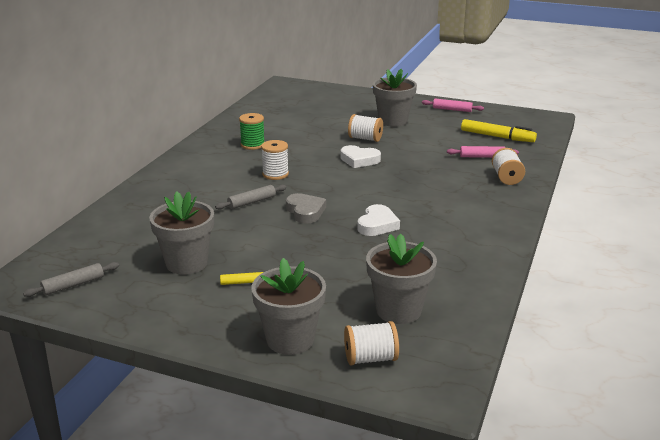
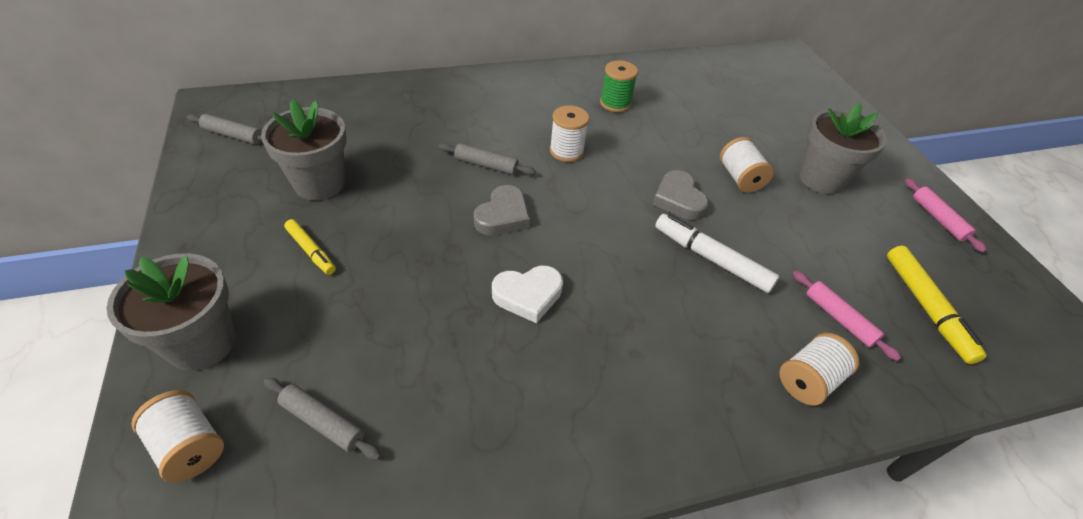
camera: 50 degrees right, 20 degrees up
white heart [340,145,381,168] -> grey heart [652,170,709,220]
grey flower pot [366,233,437,324] -> grey rolling pin [264,378,382,460]
none -> white marker [655,214,779,293]

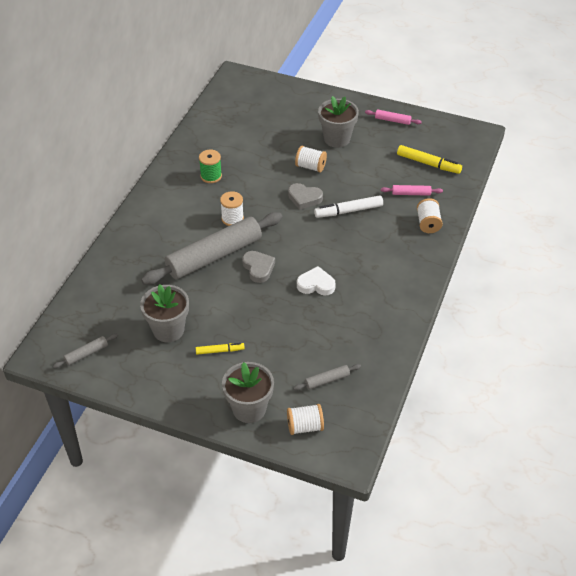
camera: 50 degrees left, 0 degrees up
grey rolling pin [439,143,536,175] -> grey rolling pin [141,212,282,285], size x2.45
white heart [492,266,563,323] -> white heart turned 105 degrees counterclockwise [297,266,336,296]

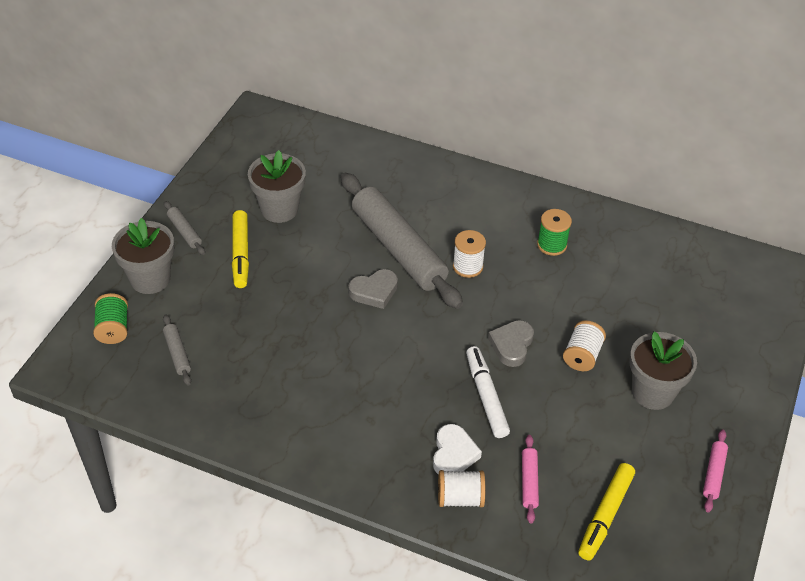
camera: 90 degrees right, 0 degrees up
grey rolling pin [53,333,118,368] -> grey rolling pin moved to [164,201,205,255]
yellow marker [196,343,245,355] -> yellow marker [232,210,249,288], size x1.64
white spool [287,404,324,435] -> green spool [93,293,128,344]
white heart [297,266,336,296] -> white heart moved to [433,424,482,475]

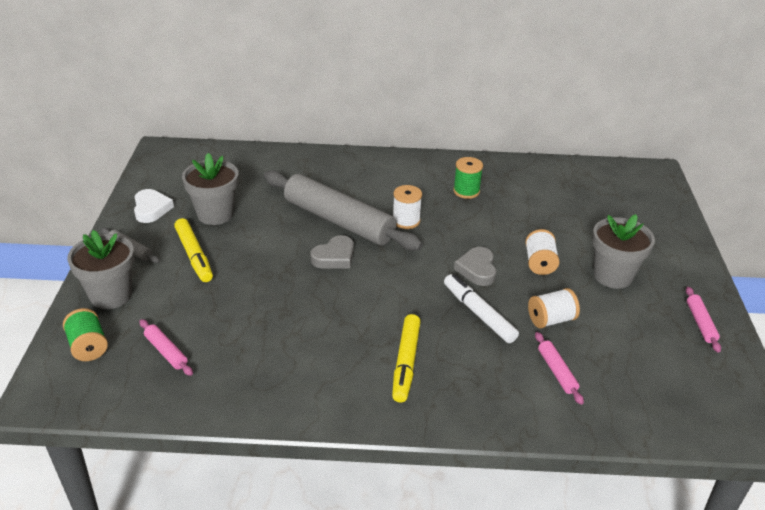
camera: 20 degrees left, 10 degrees down
grey rolling pin [163,315,191,386] -> pink rolling pin [139,319,193,376]
white heart [433,424,482,475] -> white heart moved to [134,189,174,223]
white spool [438,470,485,507] -> white spool moved to [528,288,580,328]
yellow marker [578,463,635,560] -> yellow marker moved to [392,314,421,402]

